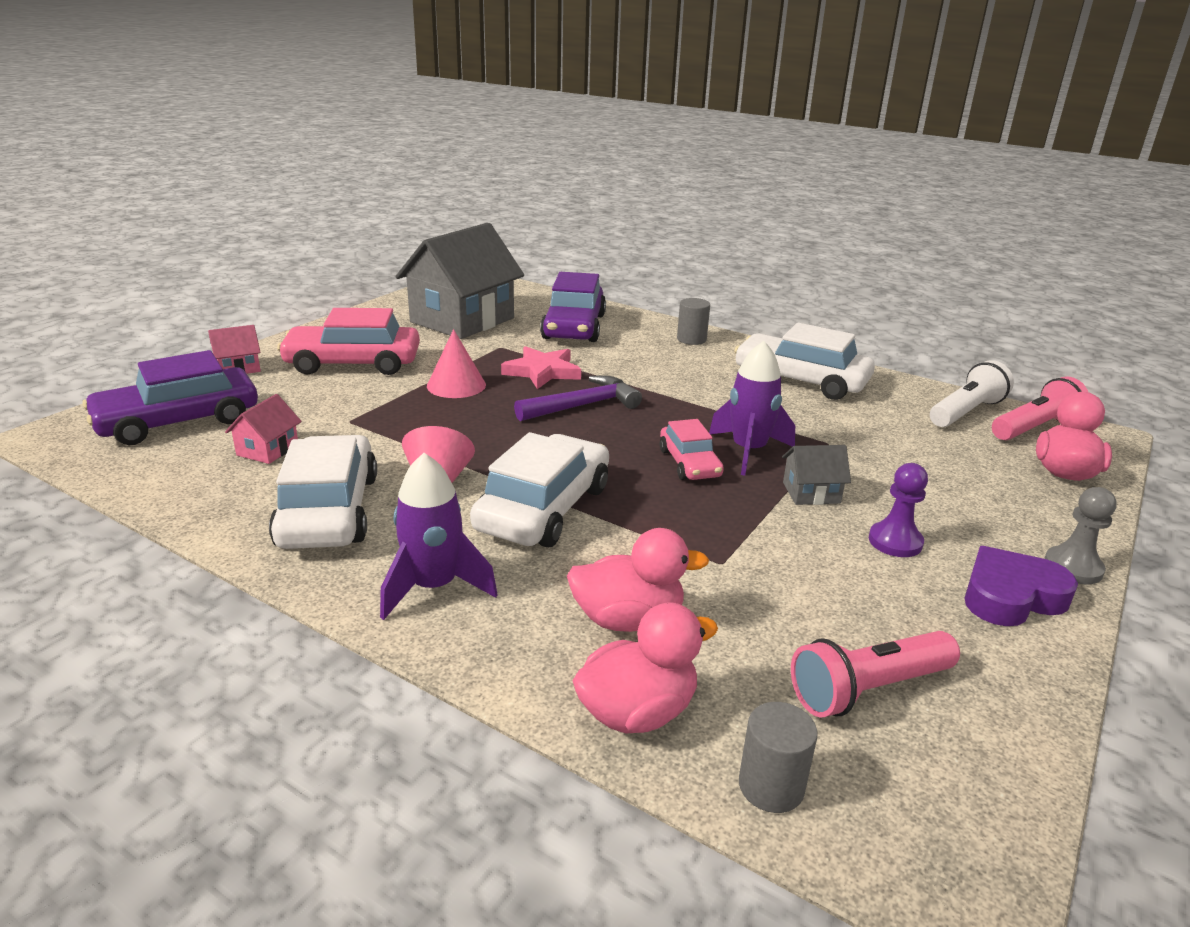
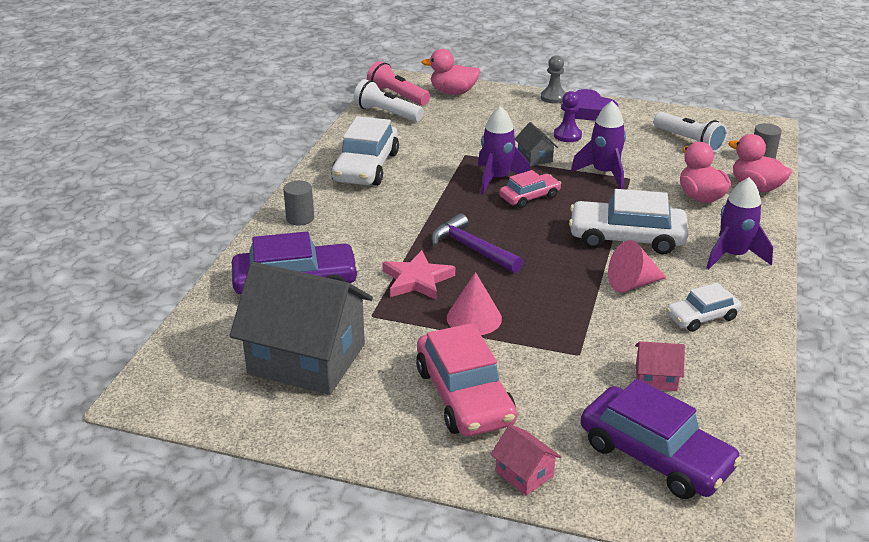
camera: 105 degrees left, 5 degrees up
white car [269,435,377,549] -> white car [666,283,742,332], size x0.57
pink flashlight [791,631,960,717] -> white flashlight [654,112,727,153]
none -> purple rocket [571,101,626,189]

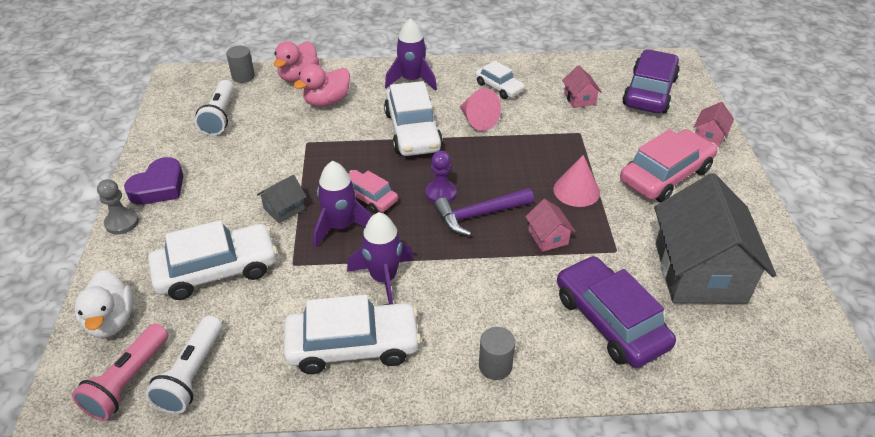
camera: 110 degrees left, 10 degrees up
pink star [382,250,455,300] -> pink house [525,199,576,252]
pink duck [422,49,481,95] -> white duck [75,270,134,338]
purple hammer [431,213,523,273] -> purple hammer turned 45 degrees clockwise [434,188,534,236]
purple pawn [554,91,582,142] -> purple pawn moved to [426,151,457,203]
purple rocket [571,101,626,189] -> purple rocket moved to [347,212,414,304]
white flashlight [654,112,727,153] -> white flashlight turned 150 degrees clockwise [195,80,234,136]
none -> white car [148,220,277,300]

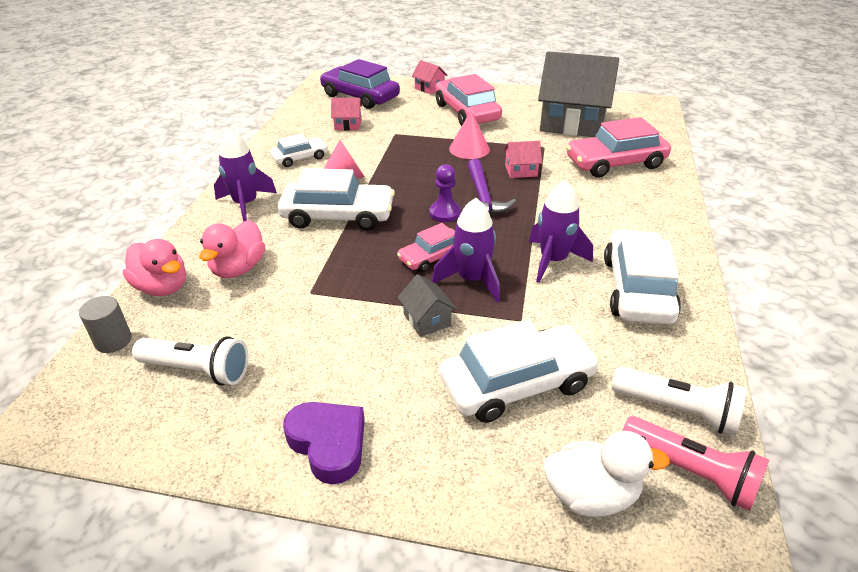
camera: 75 degrees left, 5 degrees down
grey pawn [97,179,139,234] -> none
white car [148,220,277,300] -> white car turned 75 degrees clockwise [439,320,600,423]
pink duck [293,64,350,107] -> pink duck turned 45 degrees clockwise [199,220,265,278]
grey cylinder [479,327,515,380] -> none
purple car [557,256,676,368] -> pink car [566,117,671,177]

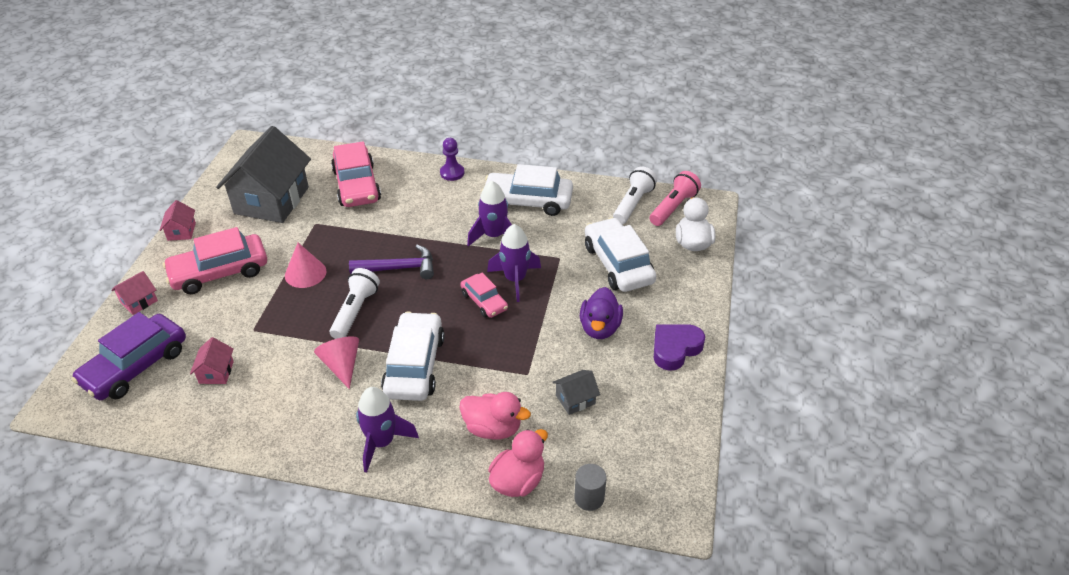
camera: 90 degrees left, 5 degrees up
white flashlight [132,336,249,385] -> white flashlight moved to [330,268,380,339]
white car [270,133,328,167] -> none
grey house [398,274,457,337] -> grey house moved to [553,370,600,415]
purple pawn [429,164,461,222] -> purple pawn moved to [440,138,464,181]
pink house [504,141,542,178] -> pink house moved to [159,200,196,241]
none -> purple duck [580,287,623,339]

